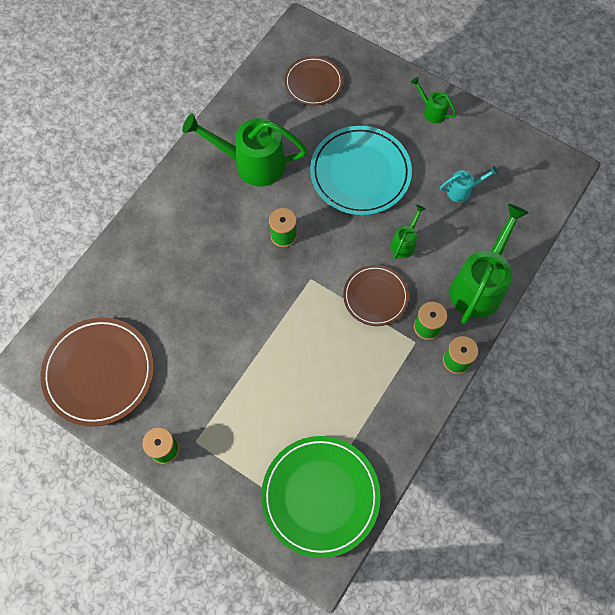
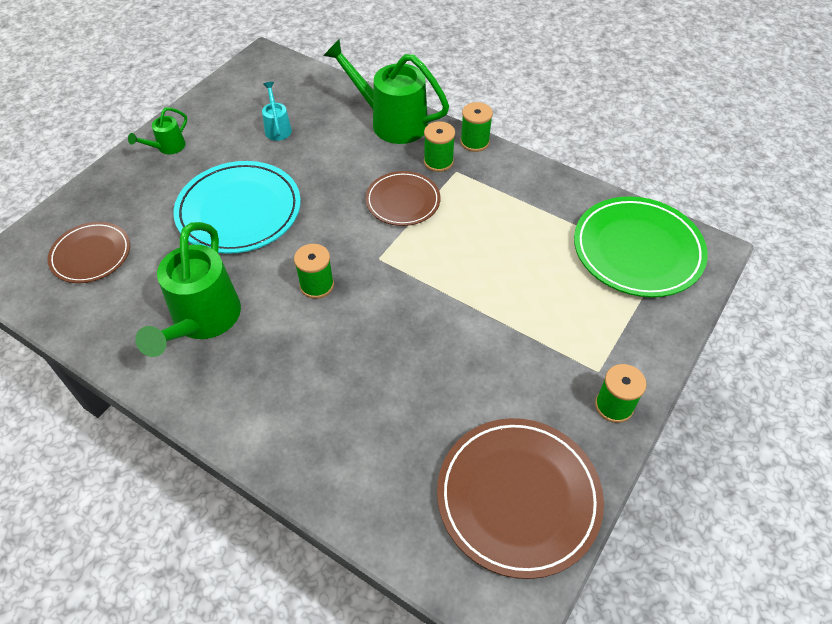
camera: 90 degrees left, 15 degrees down
green watering can [391,205,425,259] -> none

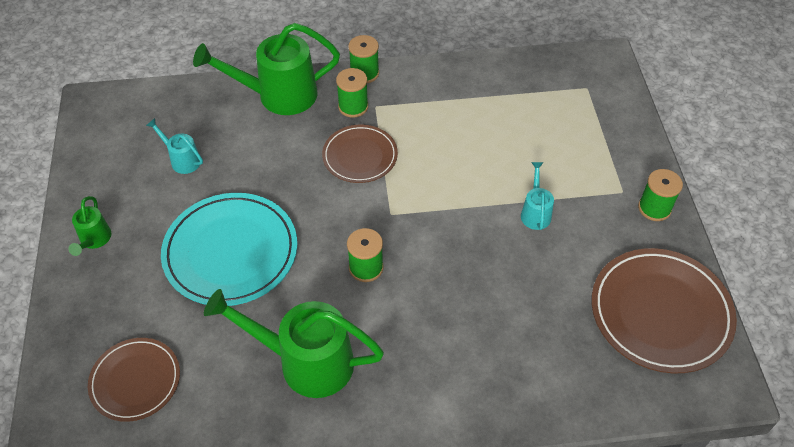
camera: 40 degrees left, 0 degrees up
green watering can [135,222,241,357] -> green watering can turned 135 degrees clockwise [204,289,384,398]
green plate [574,196,708,297] -> none
none -> turquoise watering can [521,162,554,230]

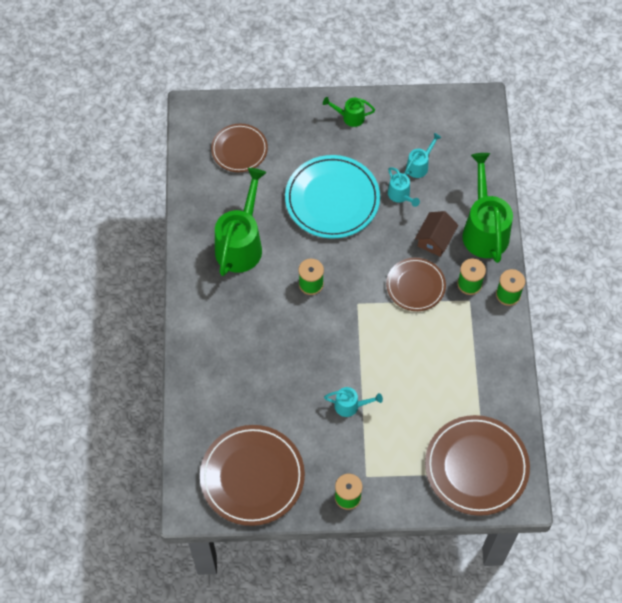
camera: 95 degrees right, 10 degrees up
none -> turquoise watering can [388,167,420,207]
none -> brown house [415,211,458,257]
none -> brown plate [425,415,530,516]

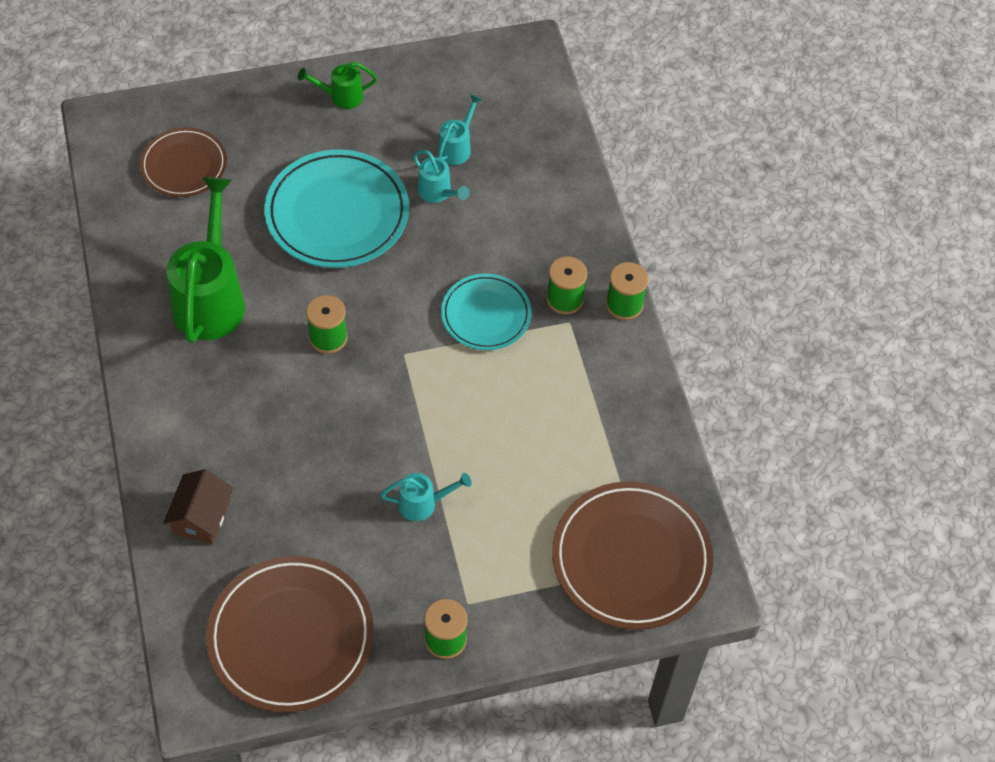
camera: 15 degrees left, 5 degrees down
brown plate [386,258,446,311] -> turquoise plate [441,274,531,350]
brown house [415,211,458,257] -> brown house moved to [163,469,233,544]
green watering can [462,153,513,263] -> none

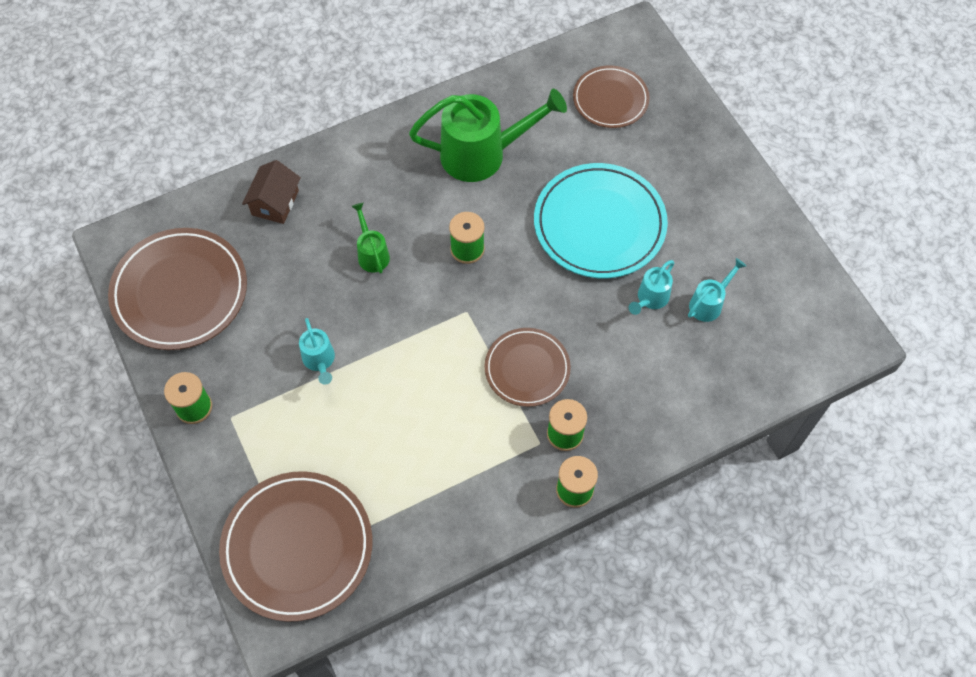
camera: 80 degrees right, 5 degrees up
brown house [163,469,233,544] -> brown house turned 75 degrees counterclockwise [242,160,301,224]
green watering can [298,62,377,109] -> green watering can moved to [351,203,390,274]
turquoise watering can [438,94,483,165] -> turquoise watering can turned 60 degrees counterclockwise [688,258,746,322]
turquoise plate [441,274,531,350] -> brown plate [485,328,571,407]

